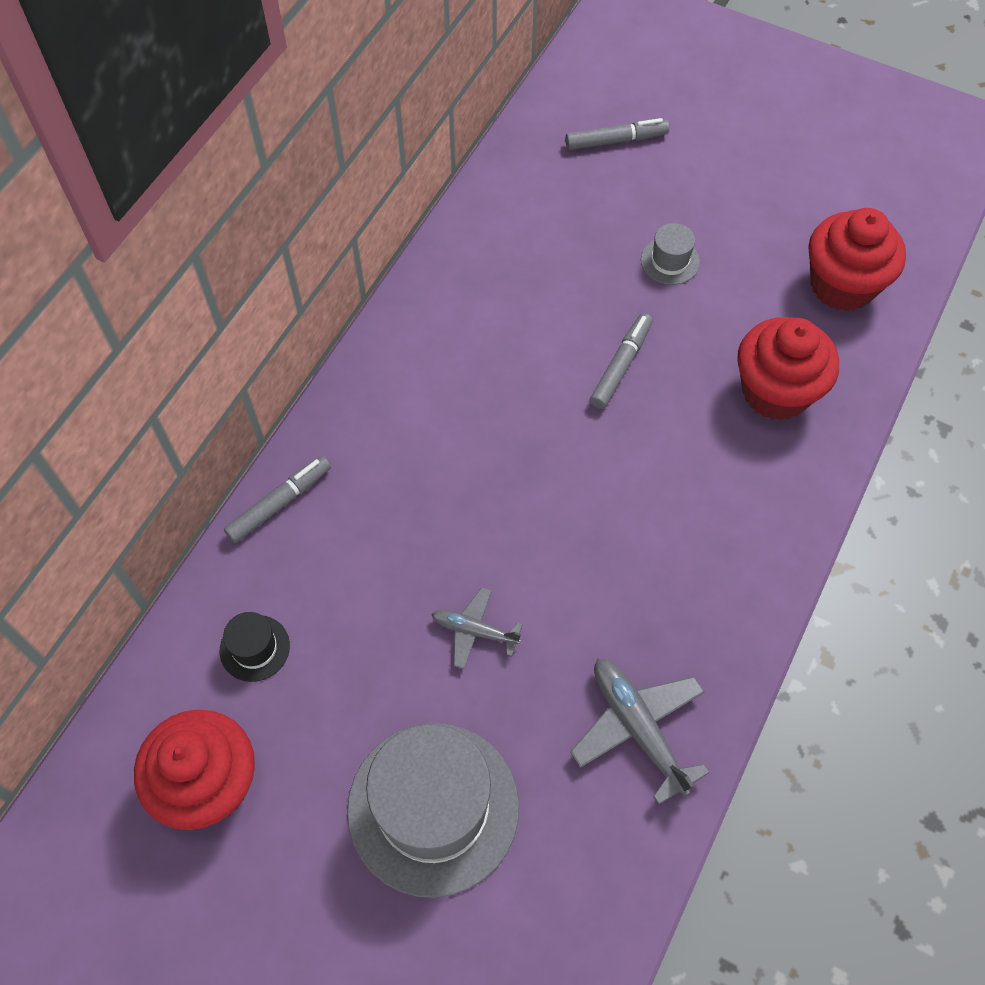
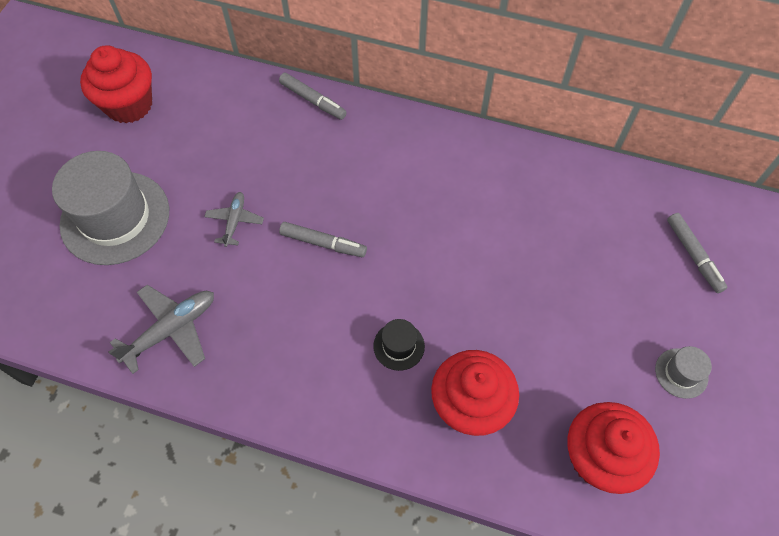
camera: 80 degrees right, 0 degrees up
black hat [220,612,290,682] -> black hat moved to [373,319,425,371]
grey marker [590,313,653,409] -> grey marker moved to [279,222,367,257]
grey hat [641,223,700,285] -> grey hat moved to [655,346,712,399]

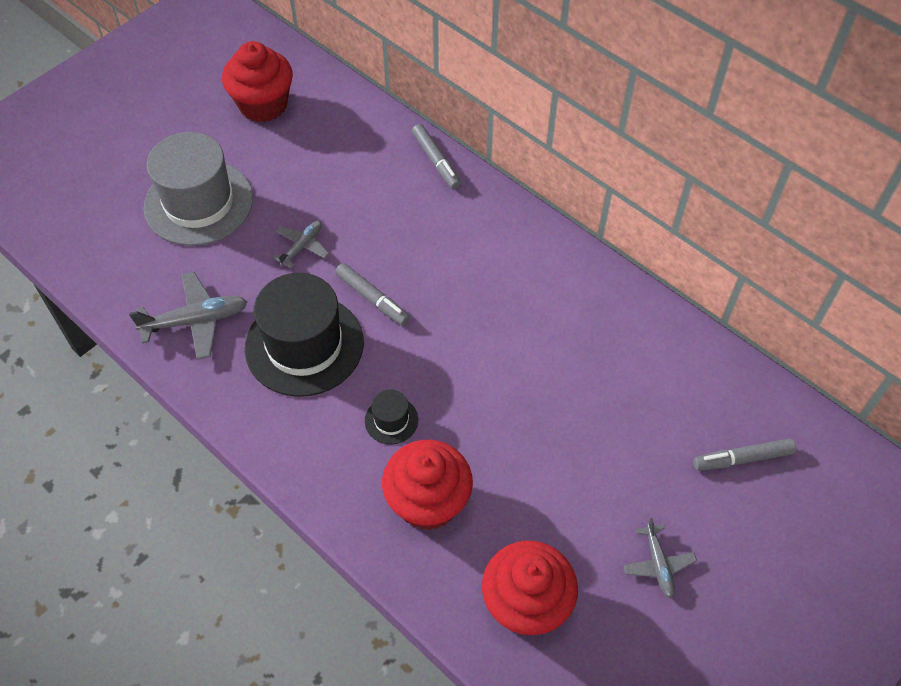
camera: 25 degrees right, 5 degrees down
grey hat [655,346,712,399] -> grey plane [623,518,697,598]
grey marker [667,213,728,293] -> grey marker turned 75 degrees clockwise [693,438,796,471]
none -> black hat [245,273,364,397]

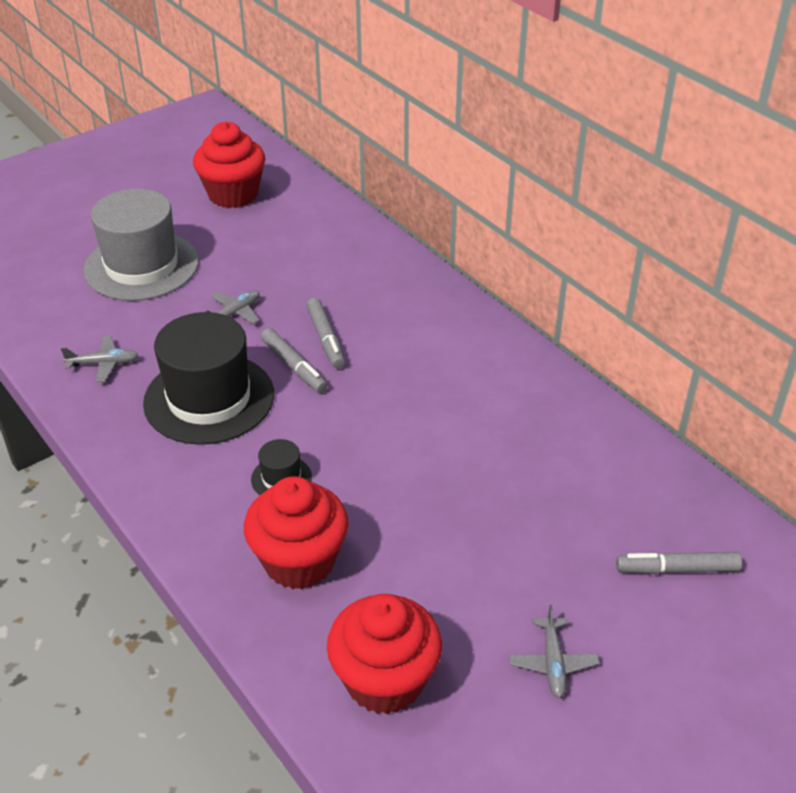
camera: 10 degrees right, 15 degrees down
grey plane [129,272,247,360] -> grey plane [61,336,139,382], size x0.61
grey marker [412,124,461,189] -> grey marker moved to [306,298,345,368]

